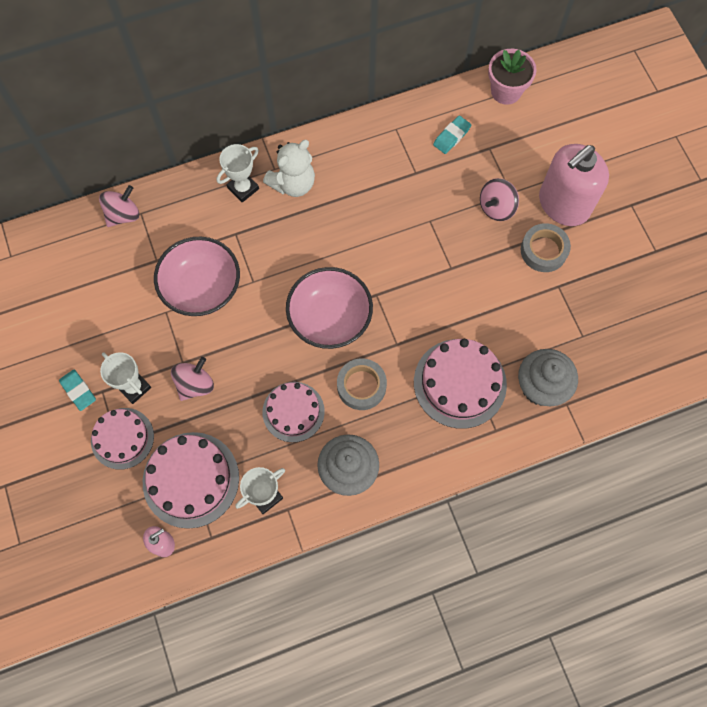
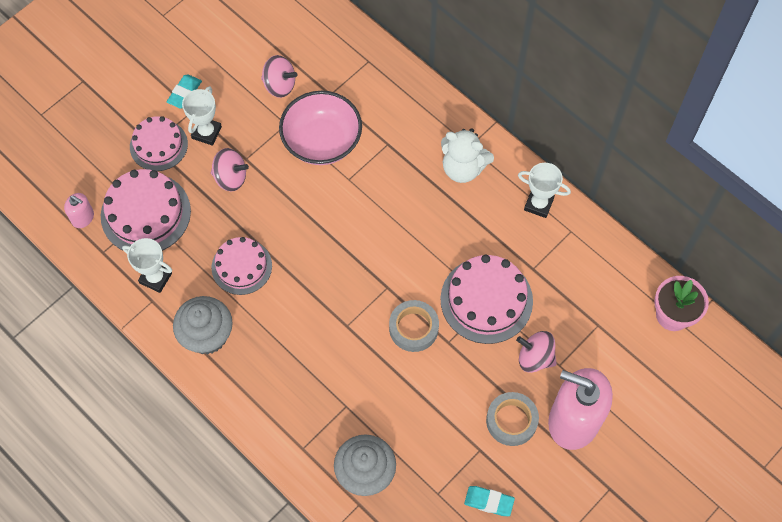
camera: 65 degrees right, 5 degrees down
pink spinning top [99,185,139,227] -> pink spinning top moved to [261,55,297,98]
white trophy [217,144,259,203] -> white trophy moved to [518,163,571,218]
pink bowl [286,267,373,349] -> none
grey tape [337,359,387,410] -> grey tape moved to [389,300,439,352]
pink cake [414,339,507,429] -> pink cake moved to [440,255,533,344]
turquoise eraser [433,116,471,154] -> turquoise eraser moved to [464,486,515,516]

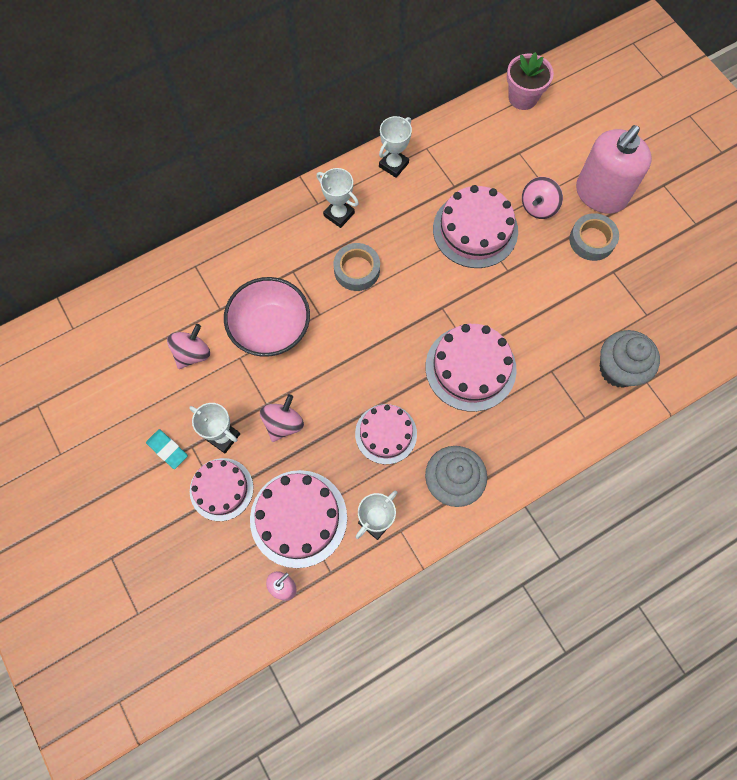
camera: 75 degrees left, 5 degrees up
grey tape [389,300,439,352] -> grey tape moved to [334,243,380,291]
white teddy bear [441,128,494,183] -> white trophy [316,168,359,228]
turquoise eraser [464,486,515,516] -> none
none -> pink cake [426,324,517,412]

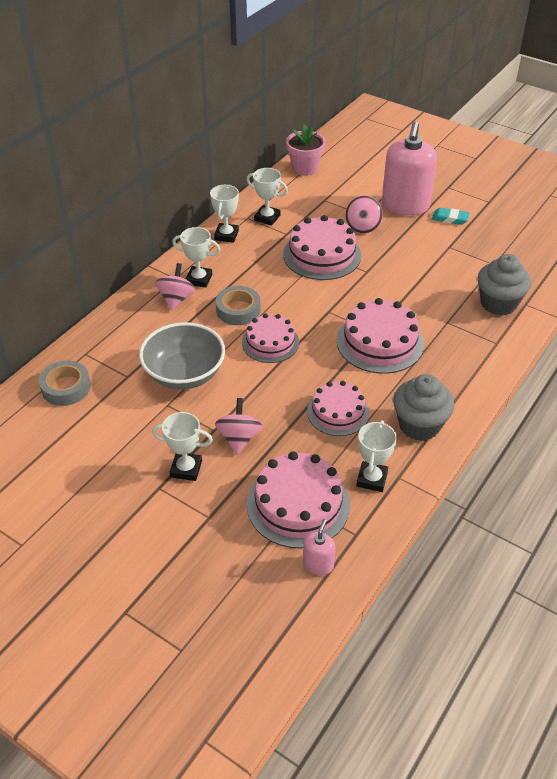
camera: 25 degrees left, 25 degrees down
turquoise eraser [146,429,188,469] -> turquoise eraser moved to [432,207,470,225]
pink spinning top [167,324,210,369] -> pink spinning top moved to [155,263,196,311]
pink cake [190,458,253,521] -> pink cake moved to [242,314,299,363]
pink bowl [224,277,310,357] -> grey bowl [139,322,225,390]
grey tape [569,213,619,261] -> grey tape moved to [39,361,91,406]
none -> white trophy [247,168,288,226]

